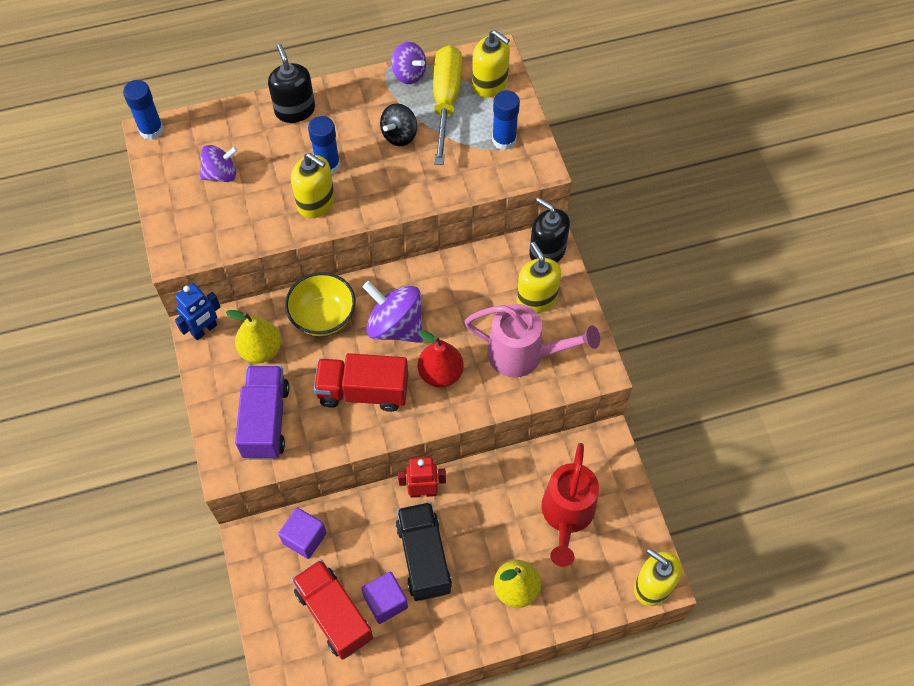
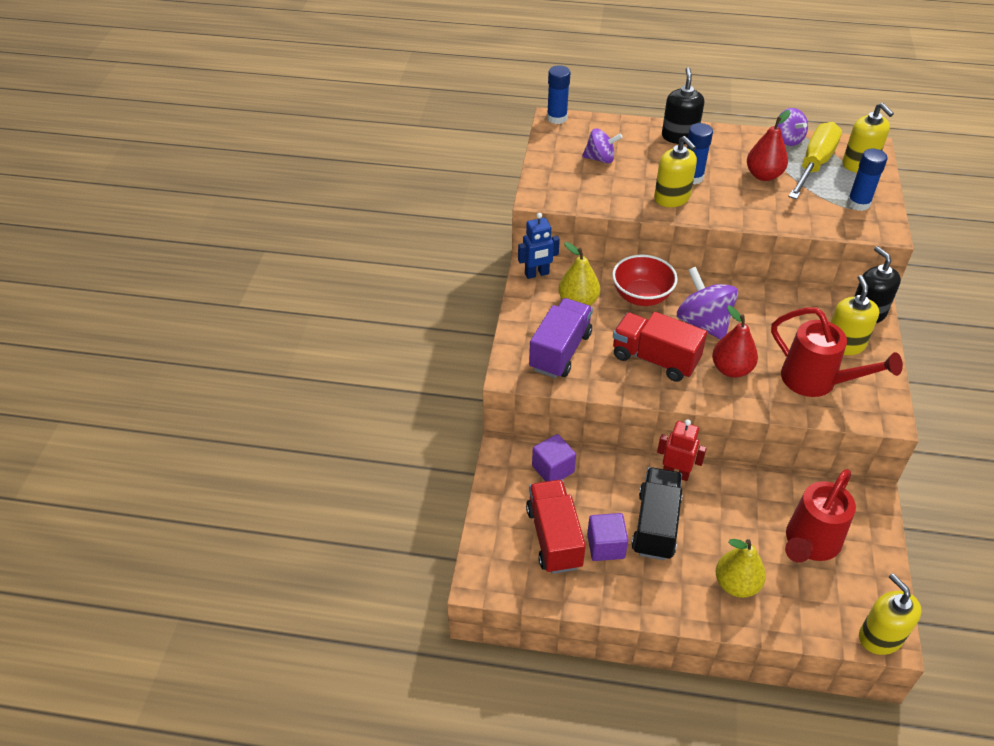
camera: 25 degrees right, 15 degrees down
yellow bowl [285,272,355,336] -> red bowl [612,255,678,306]
black spinning top [380,103,417,146] -> red pear [747,110,791,181]
pink watering can [464,304,600,377] -> red watering can [771,307,903,397]

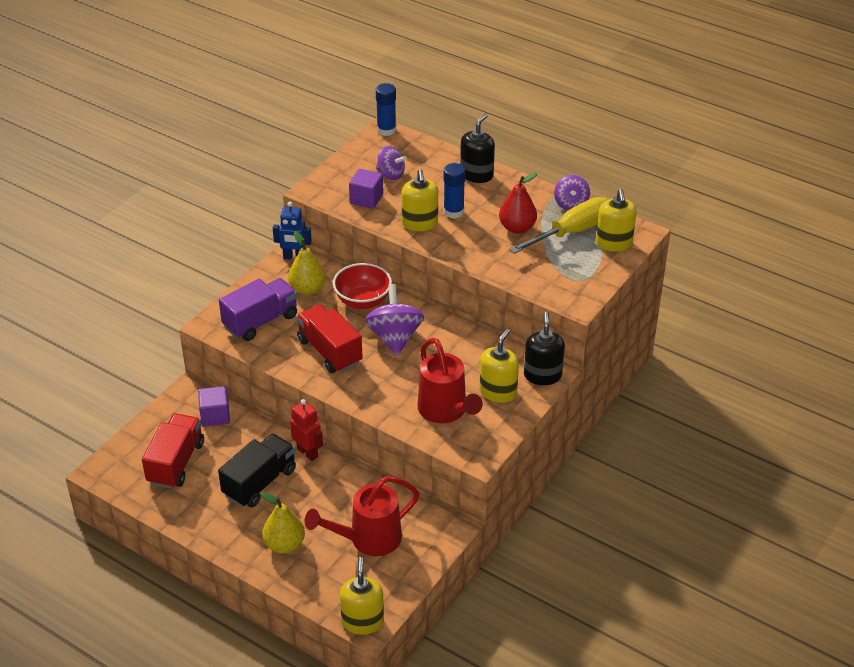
camera: 25 degrees right, 5 degrees down
purple cube [587,513,628,561] -> purple cube moved to [349,169,383,209]
red pear [712,306,758,378] -> none
blue glue stick [847,149,887,211] -> none

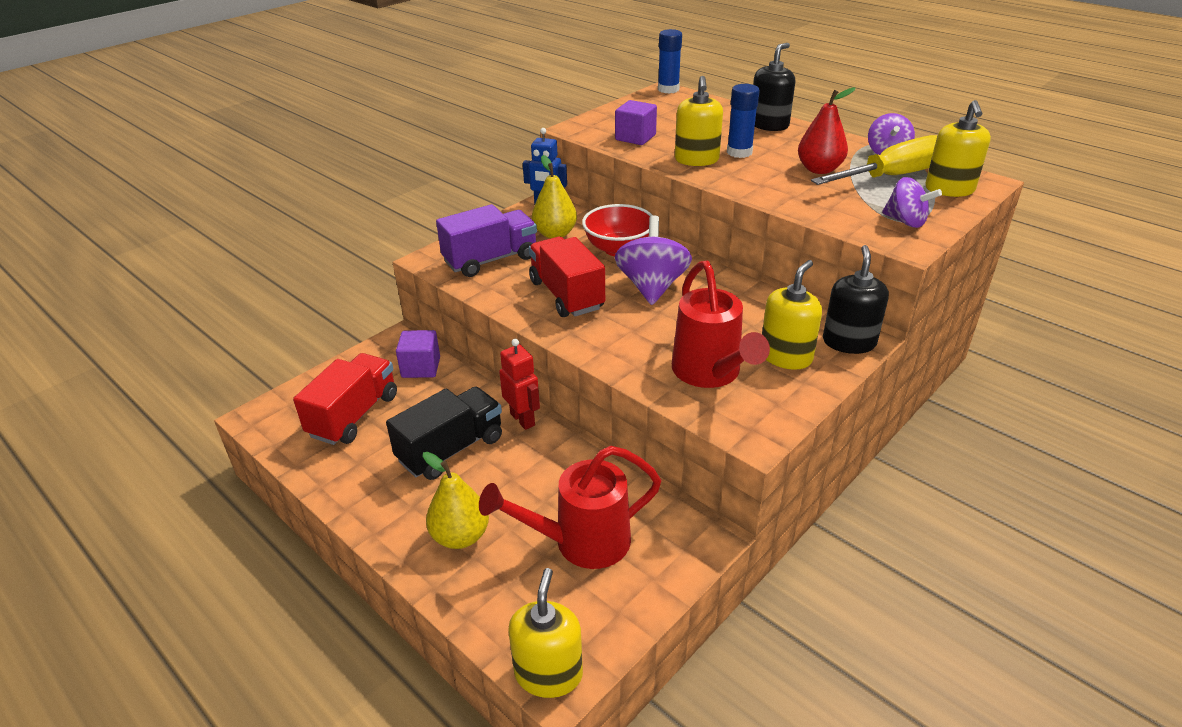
camera: 10 degrees right, 5 degrees down
purple spinning top [376,146,407,180] -> purple spinning top moved to [882,177,942,228]

